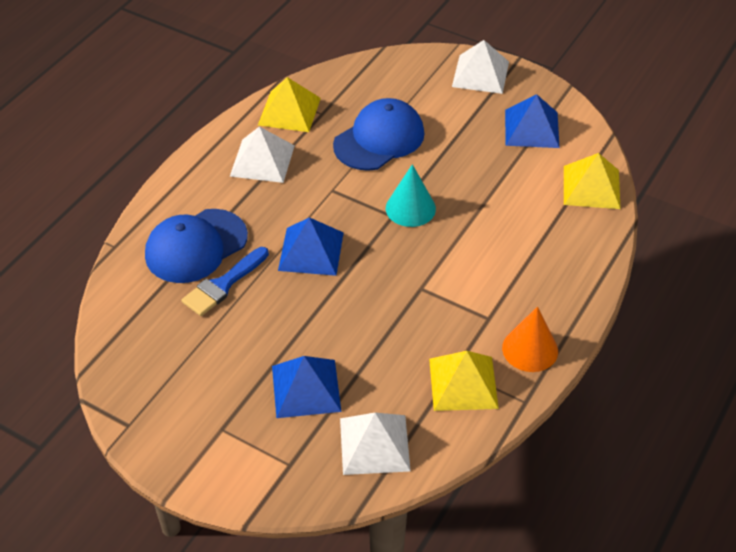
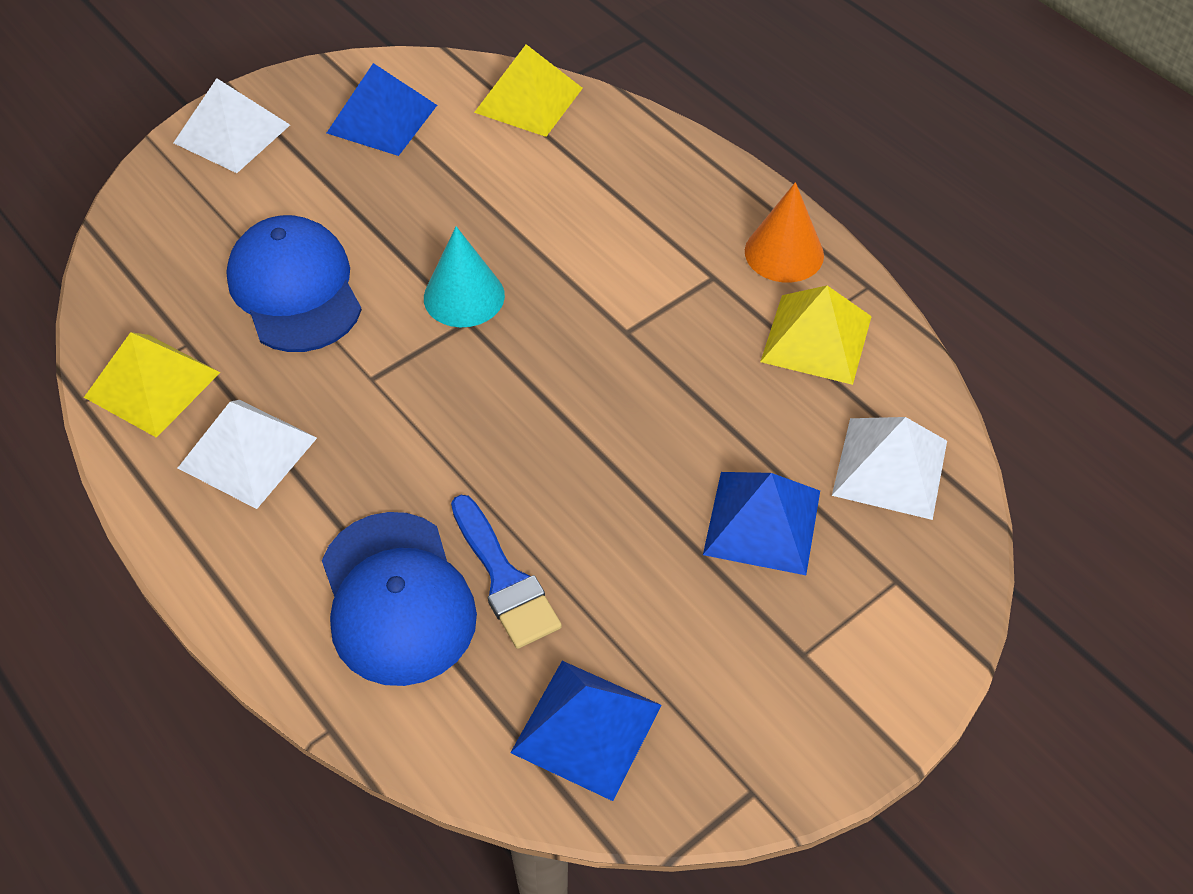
camera: 70 degrees left, 5 degrees up
blue pyramid [278,217,344,276] -> blue pyramid moved to [510,661,661,801]

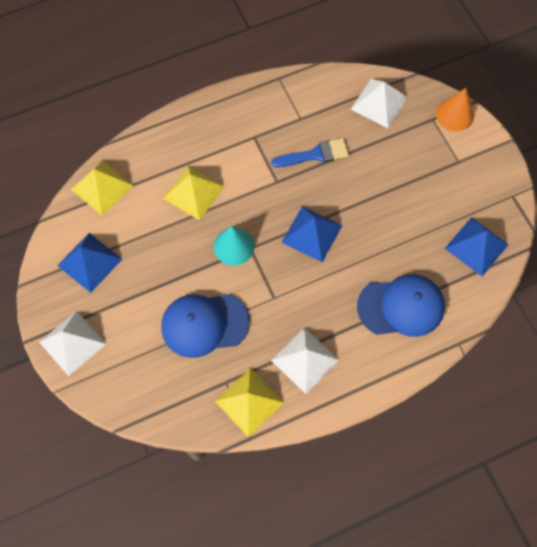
camera: 75 degrees left, 15 degrees up
blue brush [451,495,562,649] -> blue brush moved to [271,138,349,167]
blue pyramid [703,472,820,575] -> blue pyramid moved to [281,206,343,262]
orange cone [745,182,824,282] -> orange cone moved to [436,88,474,131]
yellow pyramid [760,285,872,385] -> yellow pyramid moved to [163,165,225,221]

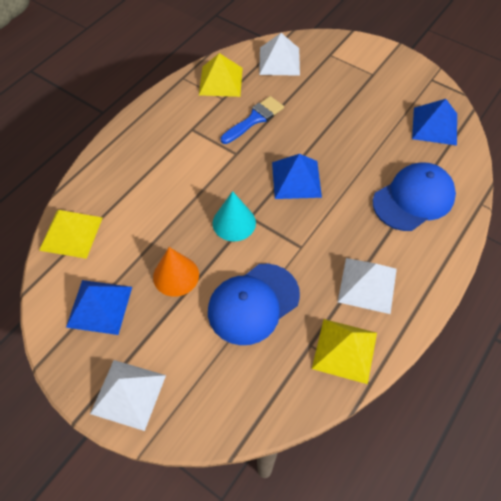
camera: 30 degrees left, 10 degrees down
yellow pyramid [163,165,225,221] -> yellow pyramid moved to [199,53,243,97]
orange cone [436,88,474,131] -> orange cone moved to [153,247,199,297]

